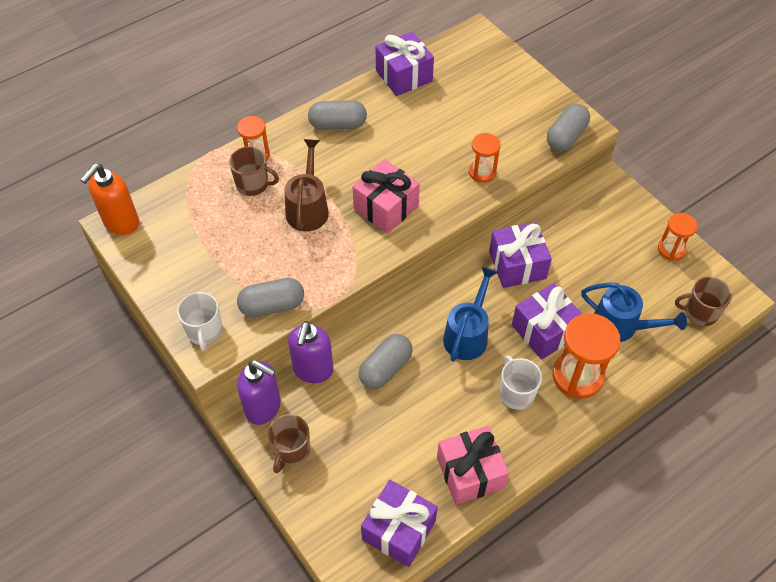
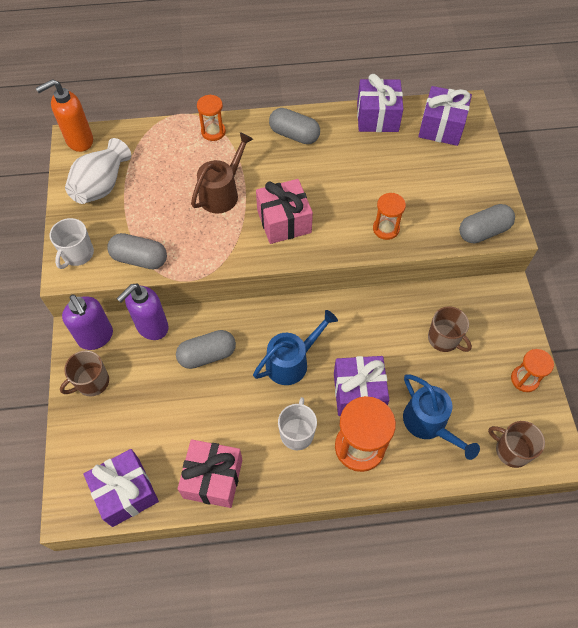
camera: 30 degrees right, 5 degrees up
brown mug [229,147,279,196] -> brown mug moved to [428,307,472,352]
purple gift [489,222,552,288] -> purple gift moved to [418,86,472,146]
none -> white vase [65,138,131,204]

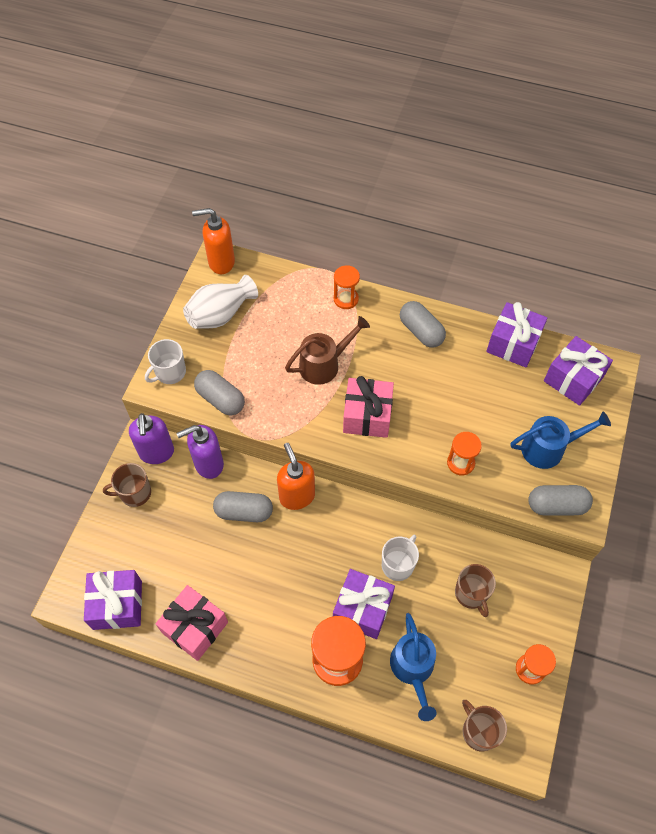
camera: 25 degrees right, 0 degrees up
blue watering can [253,310,338,385] -> blue watering can moved to [511,411,611,469]
white mug [278,397,317,450] -> white mug moved to [382,535,419,581]
none -> orange soap dispenser [277,443,315,510]

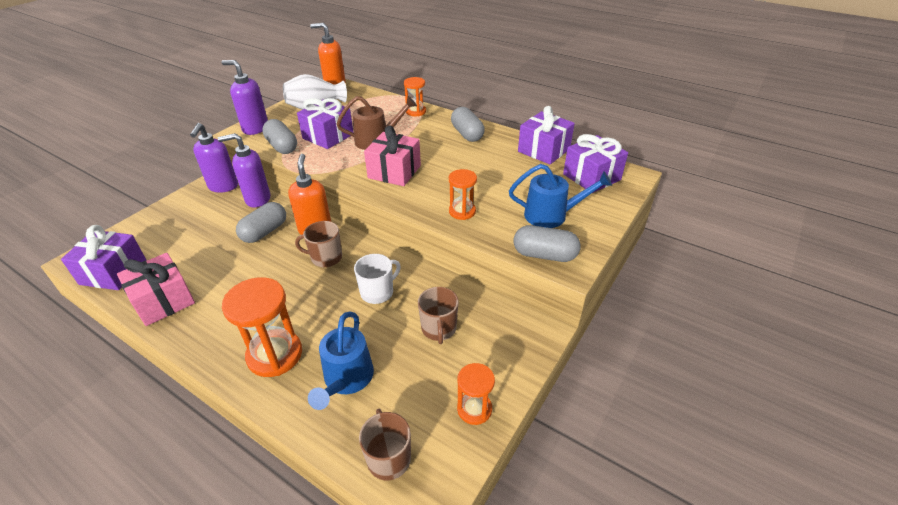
camera: 15 degrees right, 20 degrees down
brown mug [103,463,151,507] -> brown mug moved to [295,221,342,267]
white mug [145,339,186,384] -> purple soap dispenser [221,60,268,135]
grey capsule [213,491,273,522] -> grey capsule turned 75 degrees counterclockwise [236,202,286,243]
purple gift [333,569,395,639] -> purple gift moved to [297,98,354,149]

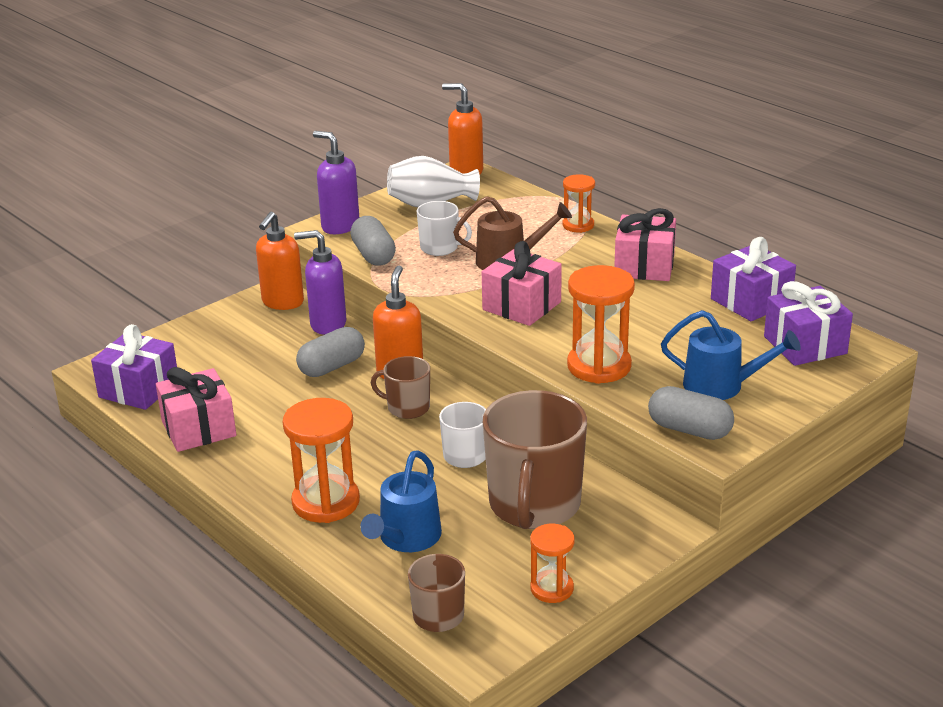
camera: 15 degrees right, 10 degrees down
purple soap dispenser [190,123,238,193] -> orange soap dispenser [256,211,304,310]
purple gift [297,98,354,149] -> white mug [417,201,472,256]
brown mug [418,287,458,344] -> brown mug [483,390,587,529], size x1.97
orange hourglass [449,169,477,220] -> orange hourglass [567,265,635,384], size x1.70
grey capsule [451,107,485,142] -> pink gift [614,208,676,281]

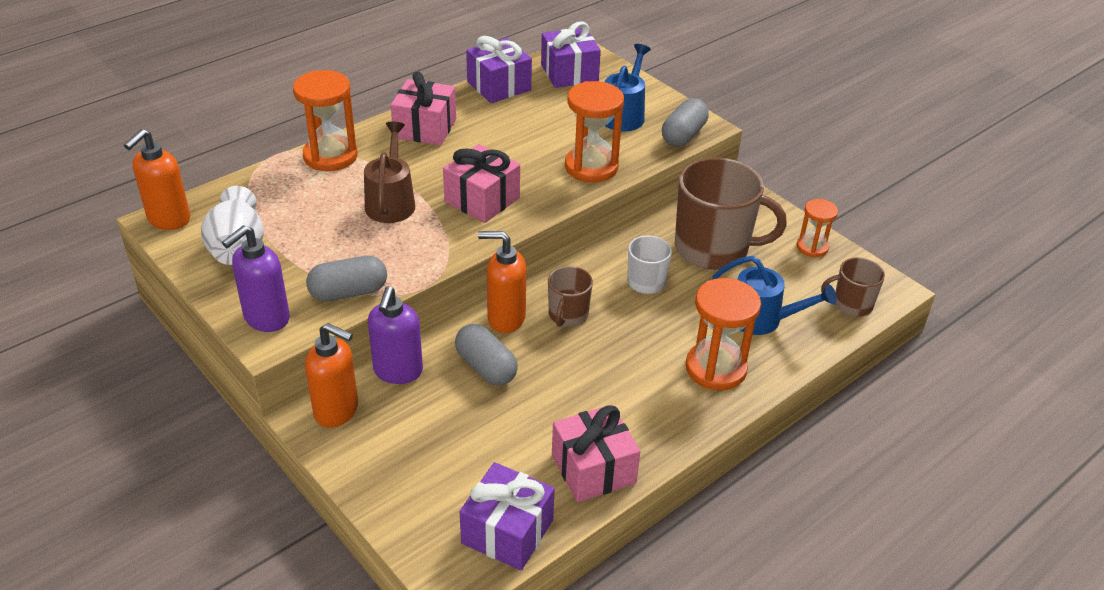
camera: 90 degrees left, 10 degrees up
white mug [417,201,472,256] -> none
orange hourglass [563,174,595,233] -> orange hourglass [293,70,358,171], size x1.70

